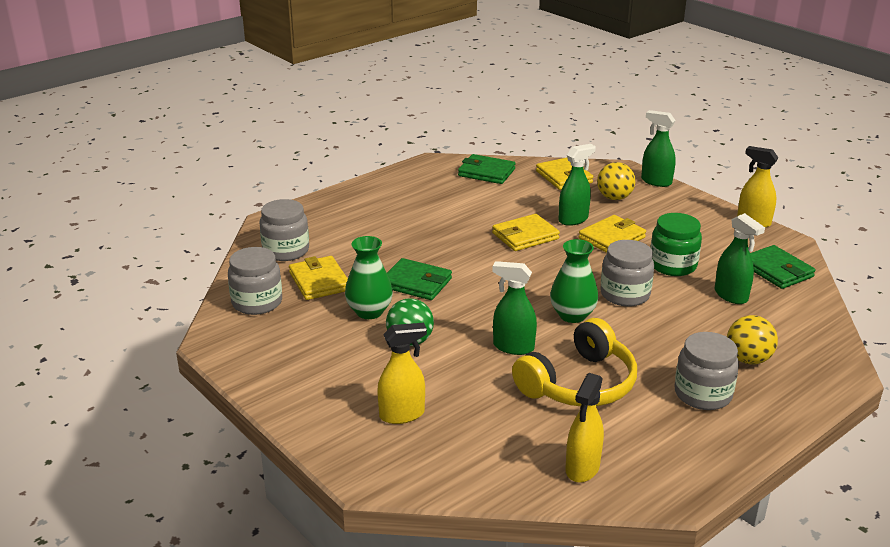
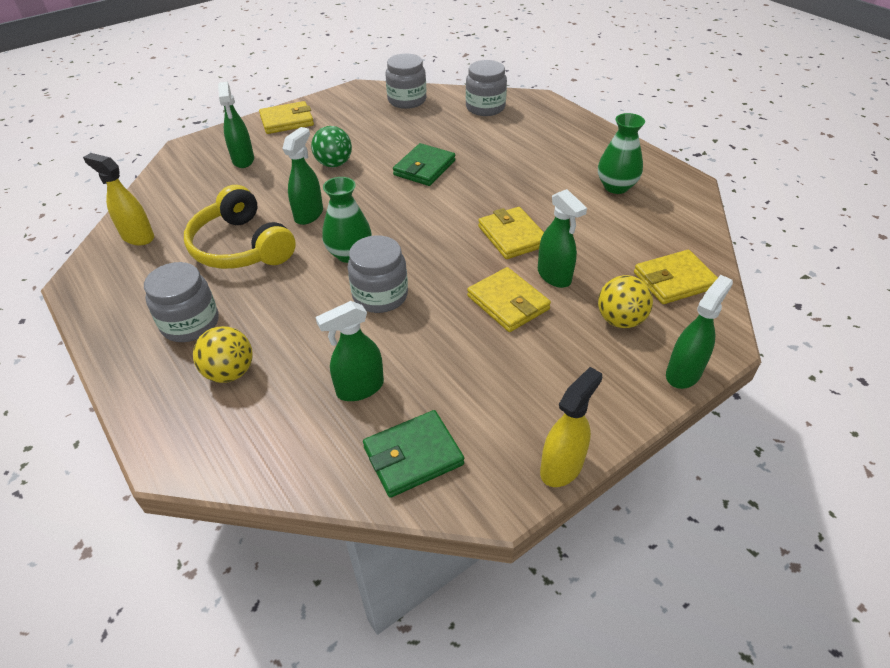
camera: 95 degrees right, 15 degrees up
yellow wallet [289,256,348,300] -> yellow wallet moved to [259,101,314,134]
green vase [345,236,393,319] -> green vase moved to [598,113,645,194]
yellow spray bottle [377,323,427,424] -> green spray bottle [218,82,254,168]
green wallet [458,154,516,184] -> none
green jar [650,213,702,276] -> none

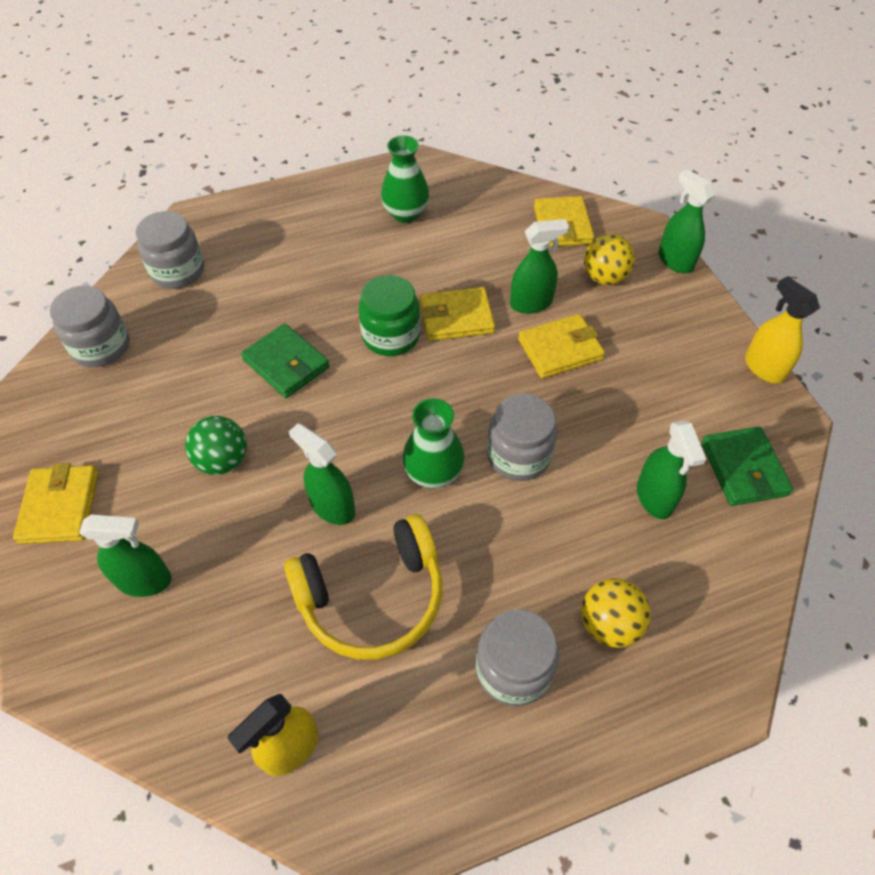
camera: 75 degrees left, 10 degrees up
none -> green jar [359,275,420,356]

